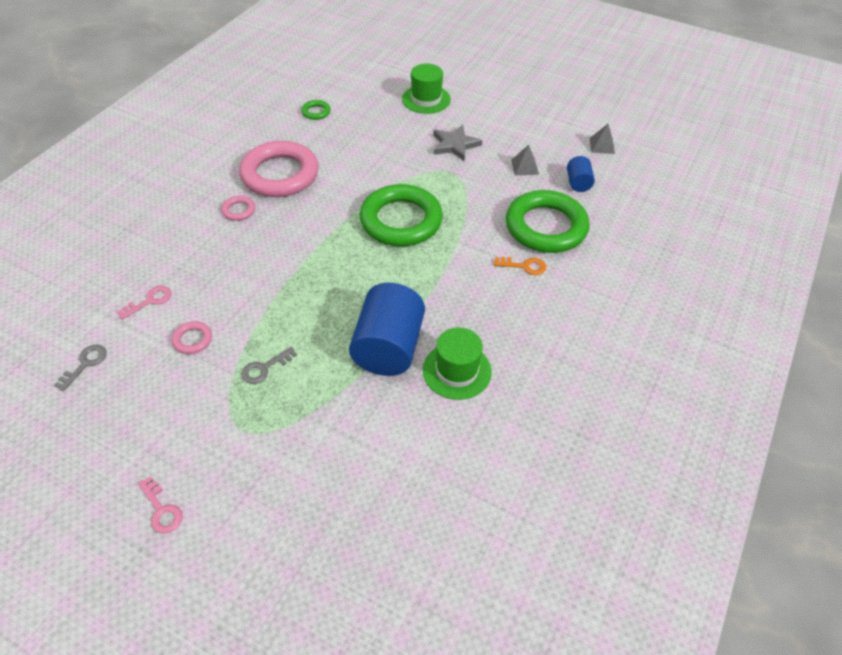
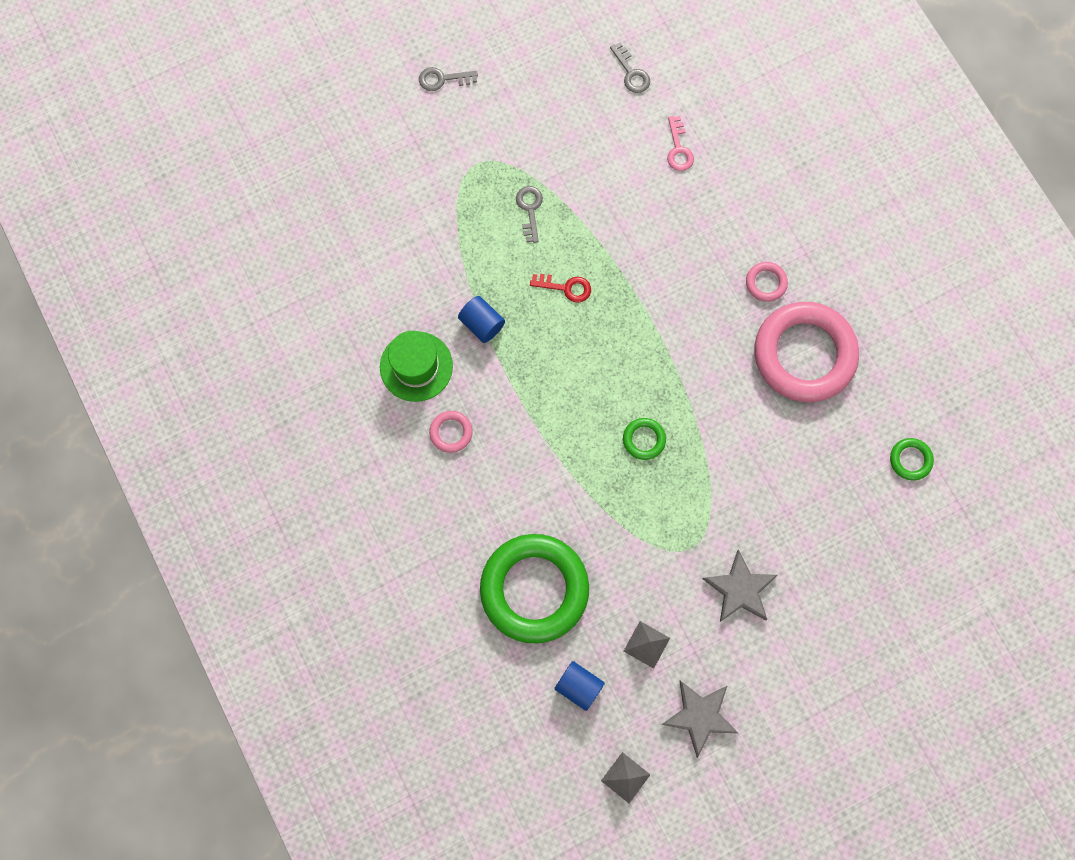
camera: 125 degrees right, 25 degrees up
pink key [138,476,183,534] -> grey key [419,67,478,91]
pink ring [172,321,212,354] -> pink ring moved to [429,411,473,453]
blue cylinder [349,283,425,376] -> blue cylinder [458,296,505,343], size x0.48
green ring [359,184,443,246] -> green ring [623,418,666,460], size x0.41
green hat [402,64,451,114] -> none
orange key [494,257,546,275] -> none
none -> red key [530,274,591,303]
none -> grey star [661,681,738,758]

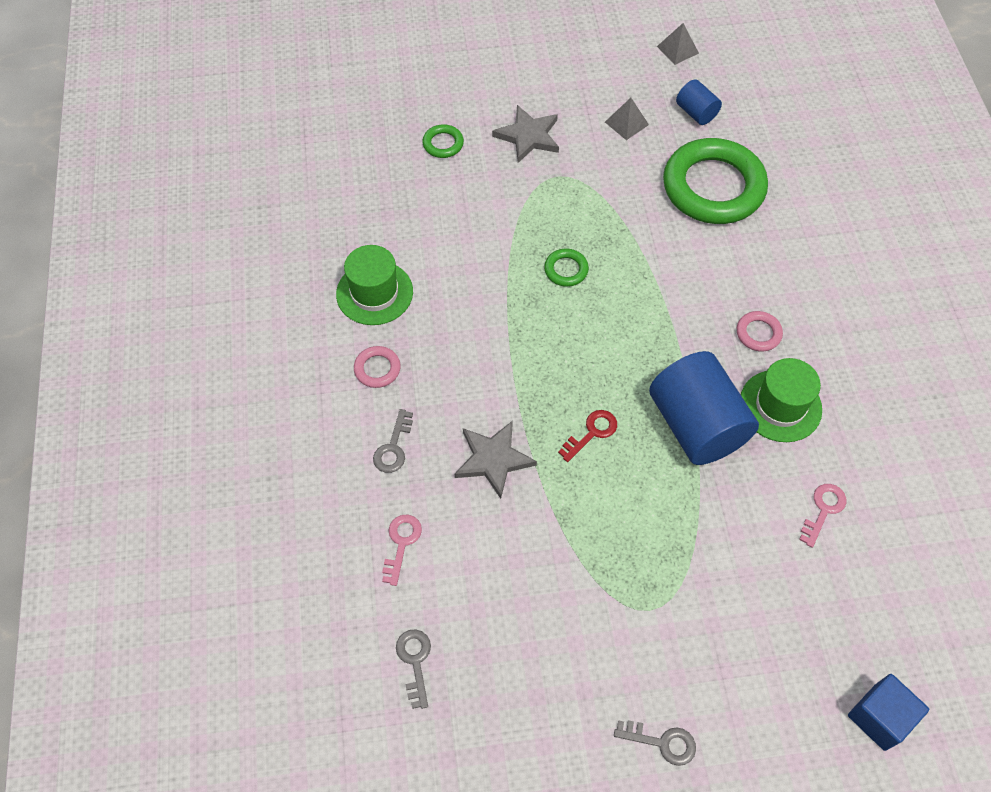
camera: 160 degrees left, 15 degrees down
blue cylinder [458,296,505,343] -> blue cylinder [649,351,759,465], size x2.07
grey key [516,186,543,243] -> grey key moved to [373,409,413,473]
red key [530,274,591,303] -> red key turned 105 degrees clockwise [558,410,617,462]
grey star [661,681,738,758] -> grey star moved to [455,421,537,499]
pink ring [755,302,859,402] -> green hat [336,245,413,325]
green ring [890,438,934,480] -> green ring moved to [422,124,464,158]
none -> pink key [799,484,846,548]
none -> blue cube [848,674,929,751]

